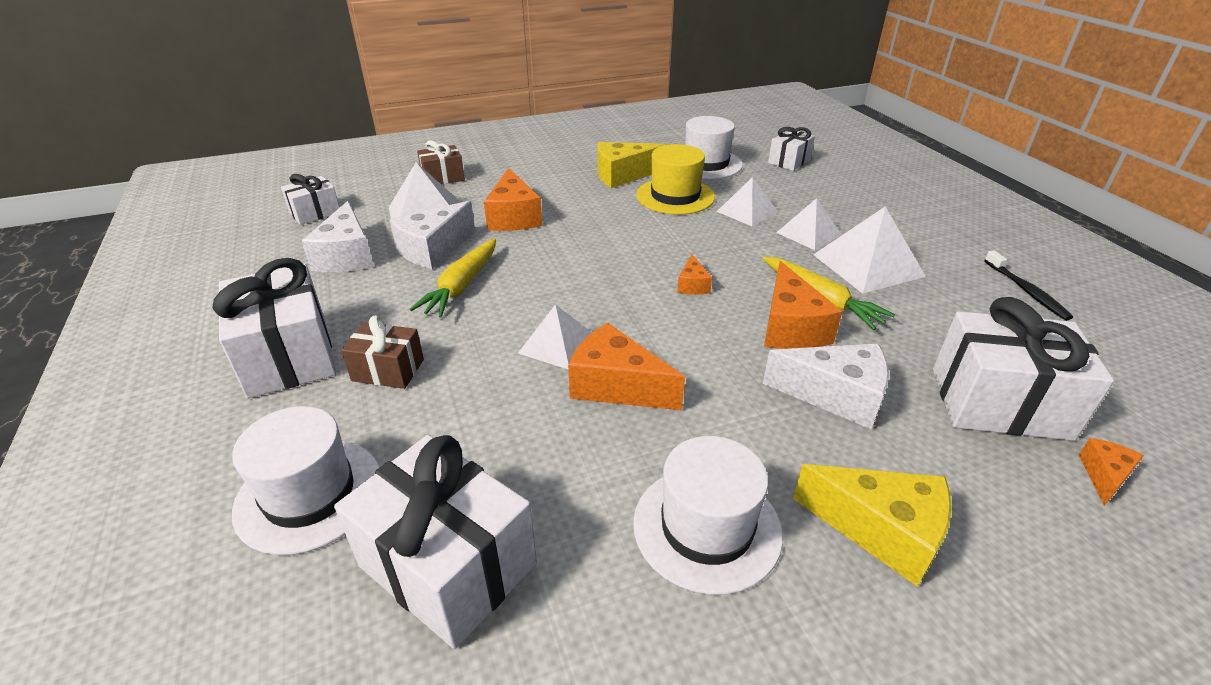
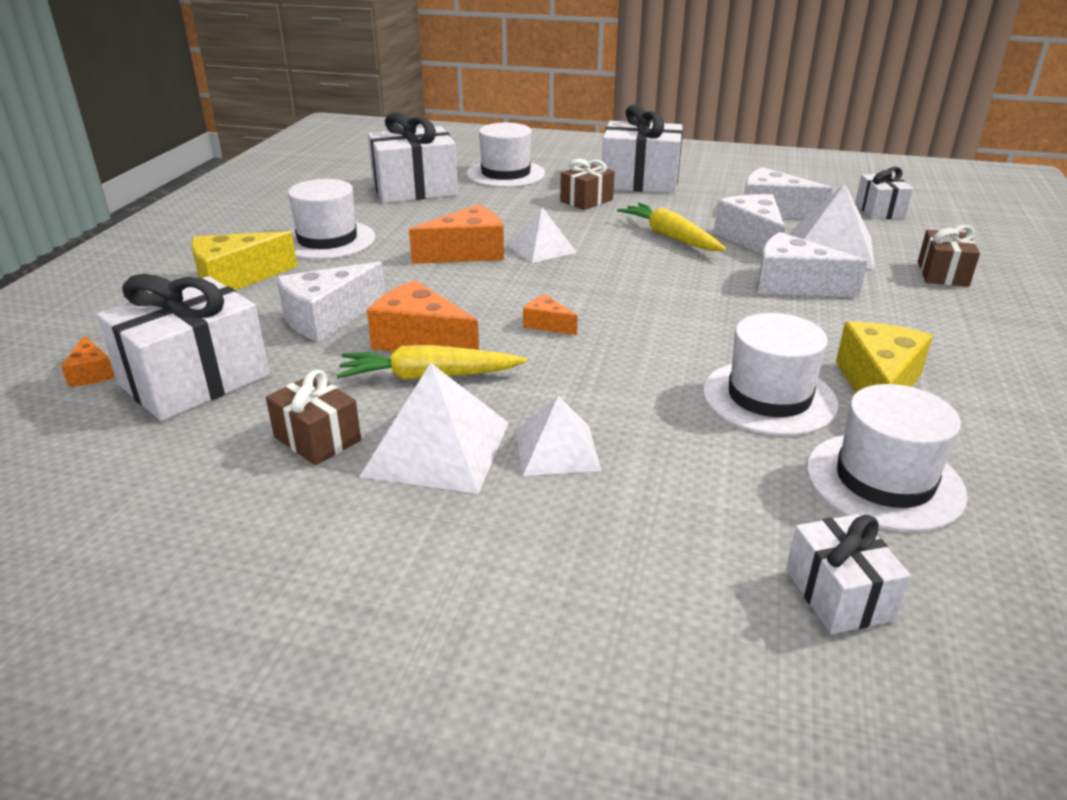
camera: 125 degrees right, 5 degrees down
orange cheese [484,168,543,231] -> white cheese [757,232,868,297]
yellow hat [636,144,715,215] -> white hat [703,313,839,436]
white pyramid [717,177,778,227] -> none
black toothbrush [984,250,1073,321] -> none
none -> brown gift [266,369,361,465]

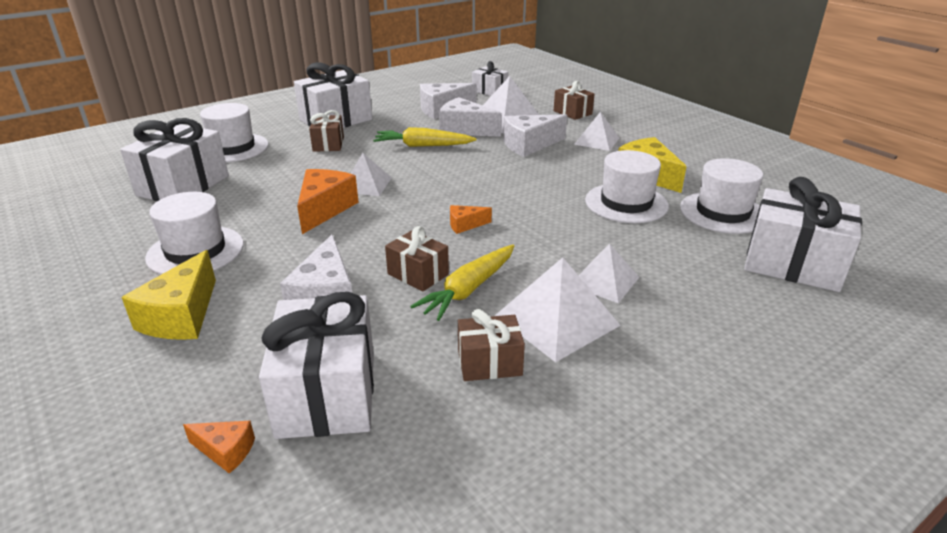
camera: 50 degrees left, 0 degrees up
orange cheese [367,280,479,351] -> brown gift [385,226,449,292]
white gift [786,514,911,634] -> white gift [744,177,862,292], size x1.82
none -> white pyramid [574,112,619,151]

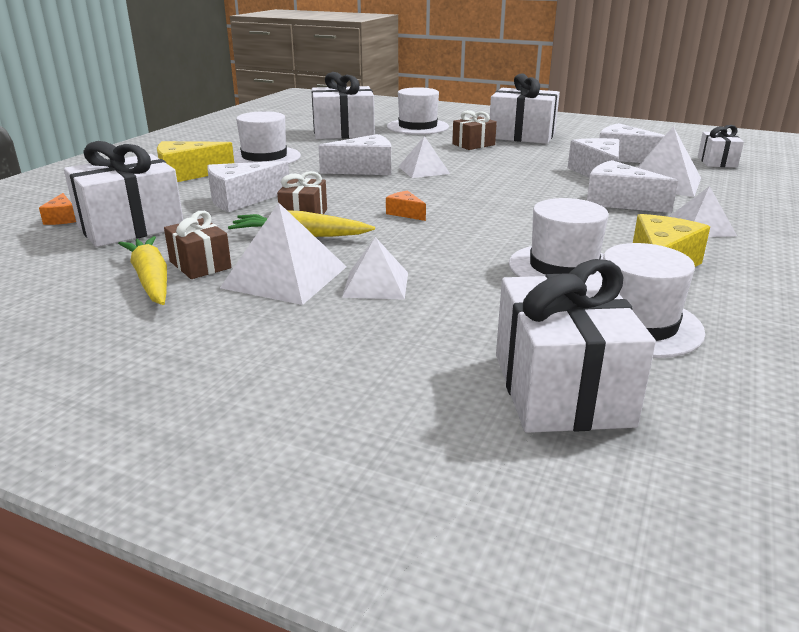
camera: 60 degrees right, 5 degrees down
orange cheese [297,169,359,234] -> white cheese [318,134,391,175]
yellow carrot [373,127,477,147] -> yellow carrot moved to [118,236,167,305]
brown gift [554,81,595,120] -> none

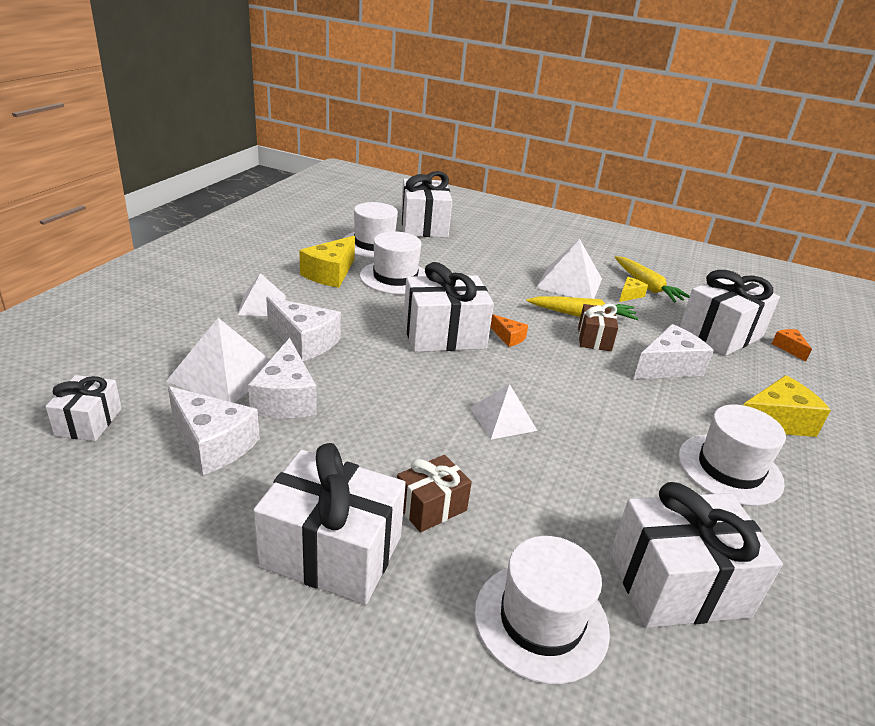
camera: 175 degrees right, 5 degrees up
brown gift [164,211,231,279] -> yellow cheese [619,277,648,302]
white cheese [318,134,391,175] -> none
white pyramid [342,237,408,300] -> none
none -> white gift [403,262,494,352]

